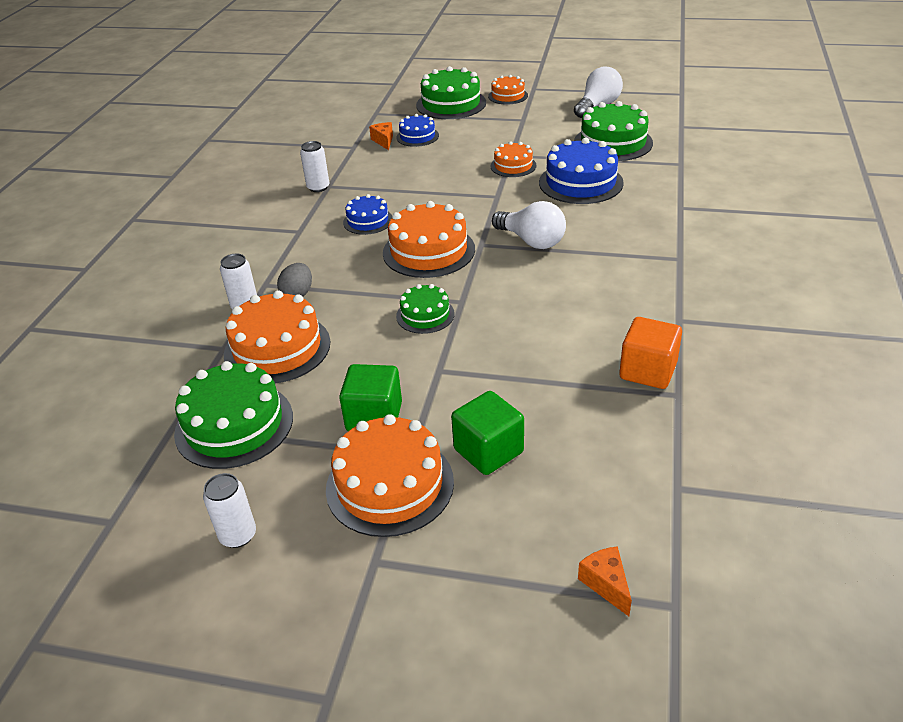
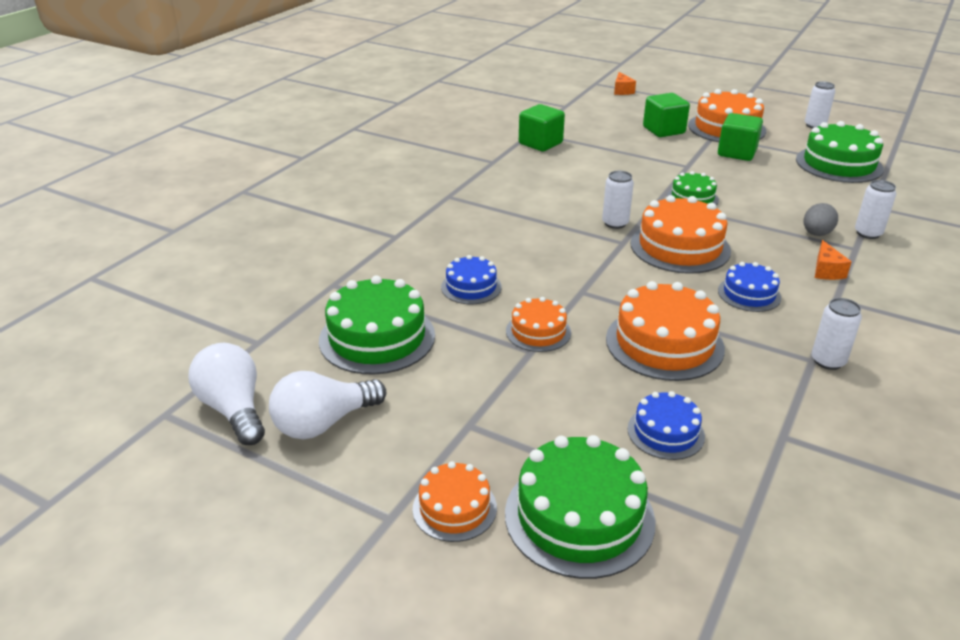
camera: 165 degrees left, 5 degrees down
orange cake [224,290,331,383] -> orange cake moved to [606,281,725,381]
orange cheese [369,122,393,150] -> orange cheese moved to [815,240,851,280]
white light bulb [492,201,566,249] -> white light bulb moved to [189,343,265,445]
blue cake [539,138,624,204] -> blue cake [441,255,502,304], size x0.57
orange cube [619,317,682,389] -> green cube [519,104,565,151]
none -> white can [602,171,634,229]

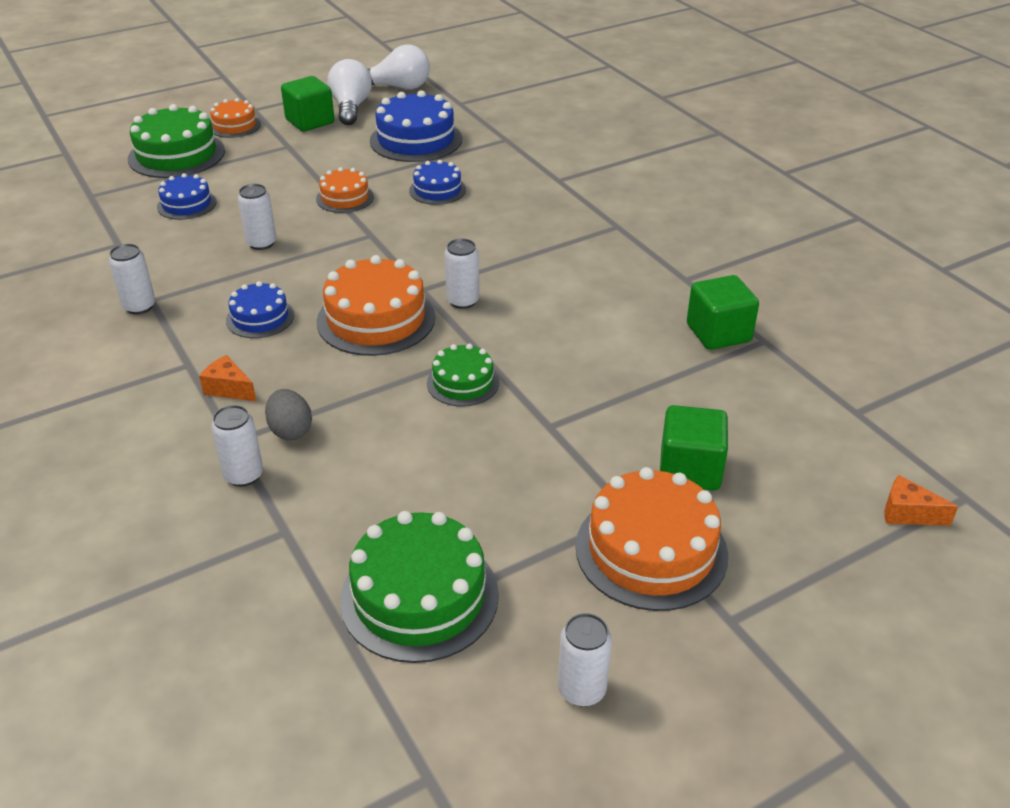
camera: 120 degrees right, 5 degrees up
green cake [319,275,435,374] -> blue cake [370,90,462,162]
orange cake [606,281,725,381] -> white can [238,184,276,250]
green cube [718,113,763,161] -> green cube moved to [281,76,335,131]

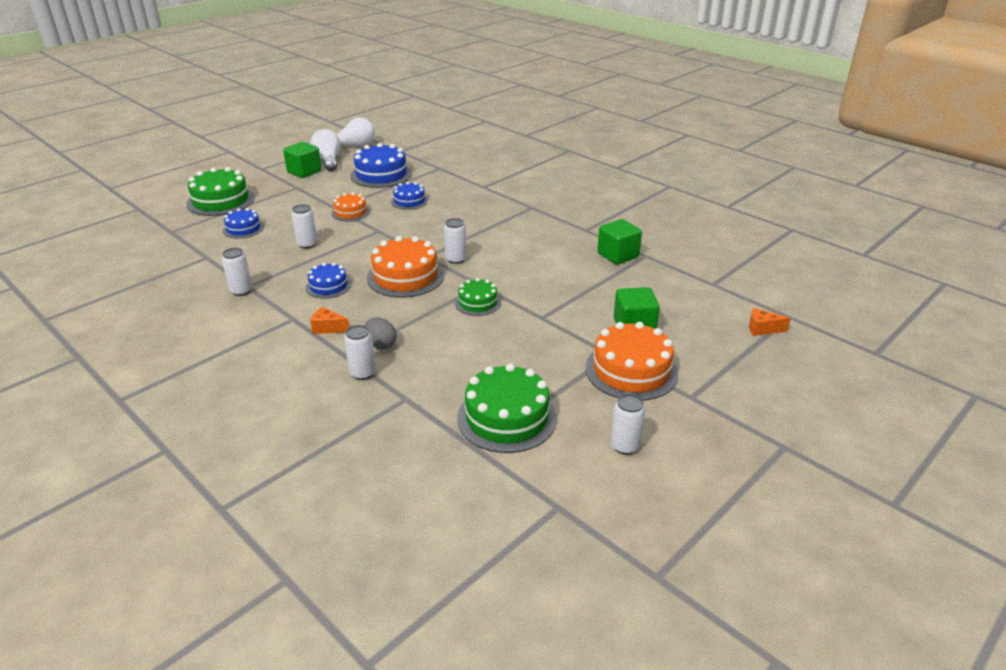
camera: 15 degrees left, 5 degrees down
orange cake [210,98,261,138] -> none

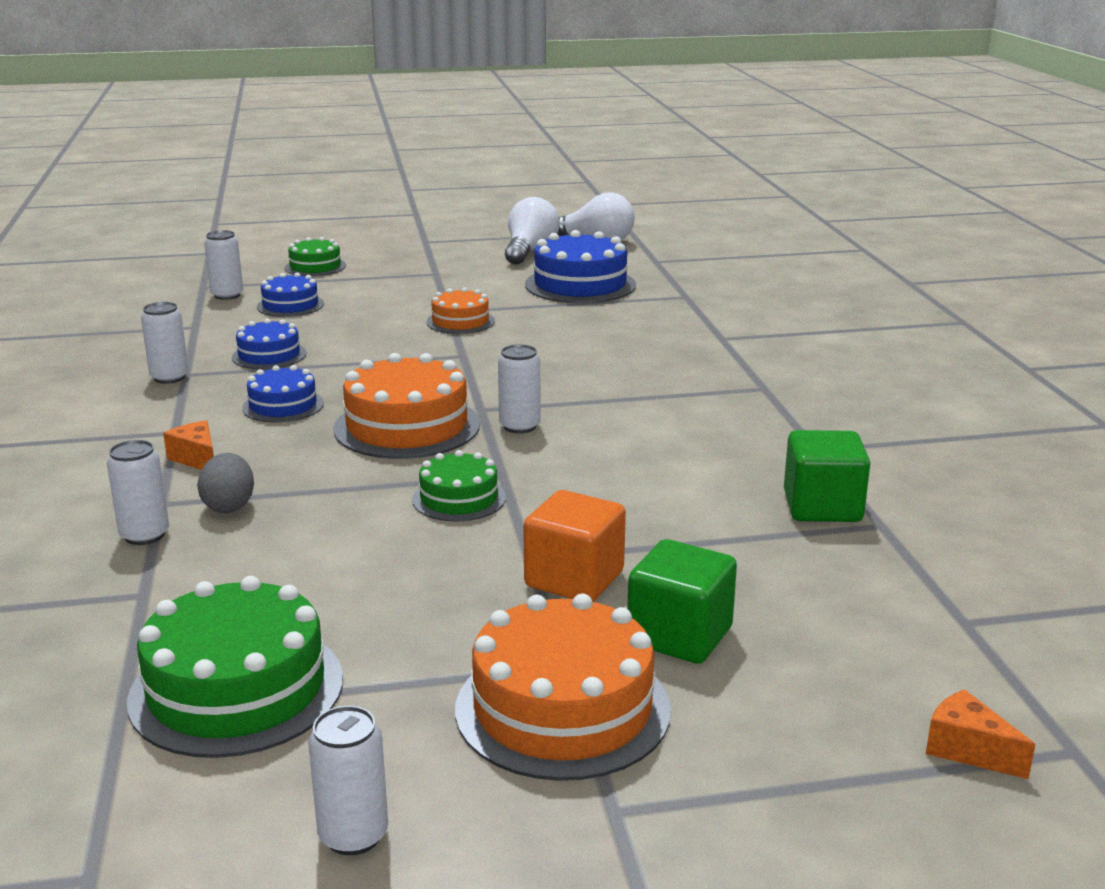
camera: 35 degrees right, 10 degrees down
green cake [186,167,255,216] -> green cake [285,237,346,277], size x0.57
green cube [283,142,322,178] -> none
white can [291,204,317,249] -> white can moved to [204,230,243,300]
blue cake [391,182,428,210] -> blue cake moved to [232,319,306,369]
none -> orange cube [523,490,626,602]

